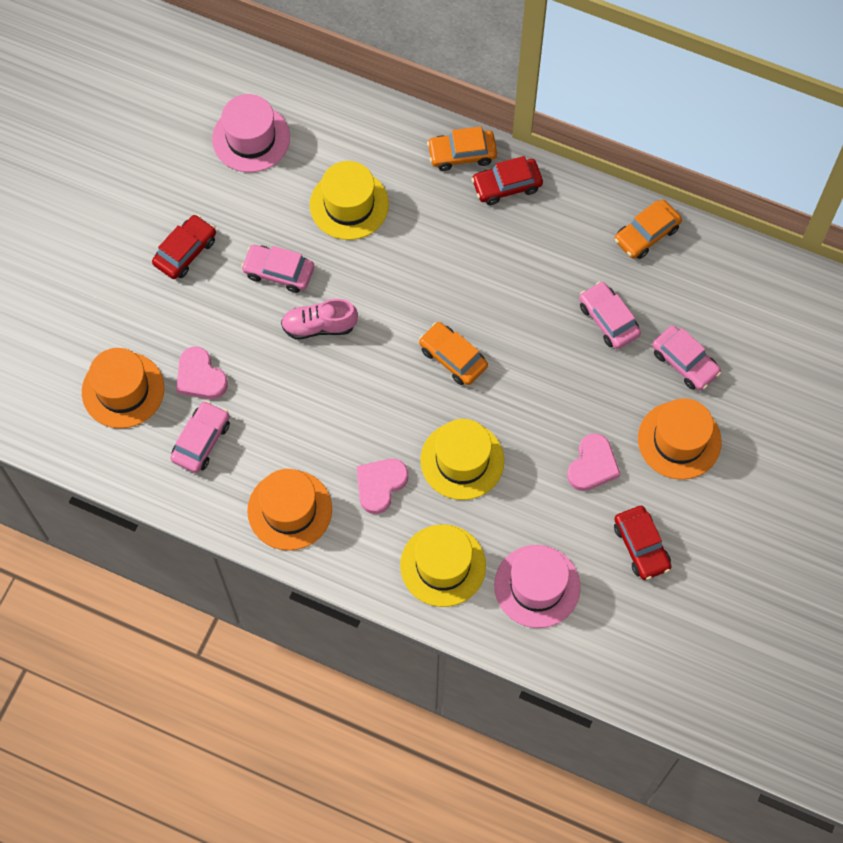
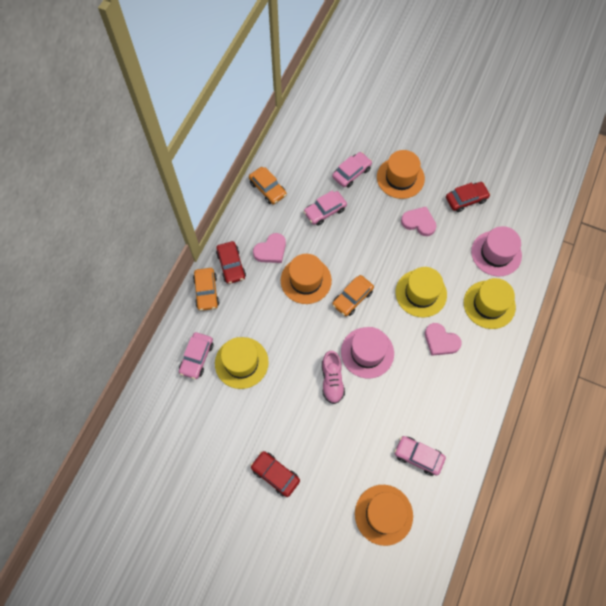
camera: 90 degrees left, 0 degrees up
pink heart [176,346,228,399] -> pink heart moved to [253,233,286,263]
pink hat [212,94,290,172] -> pink hat moved to [341,327,394,378]
pink car [241,245,314,293] -> pink car moved to [179,332,213,379]
orange hat [247,469,332,551] -> orange hat moved to [281,254,332,304]

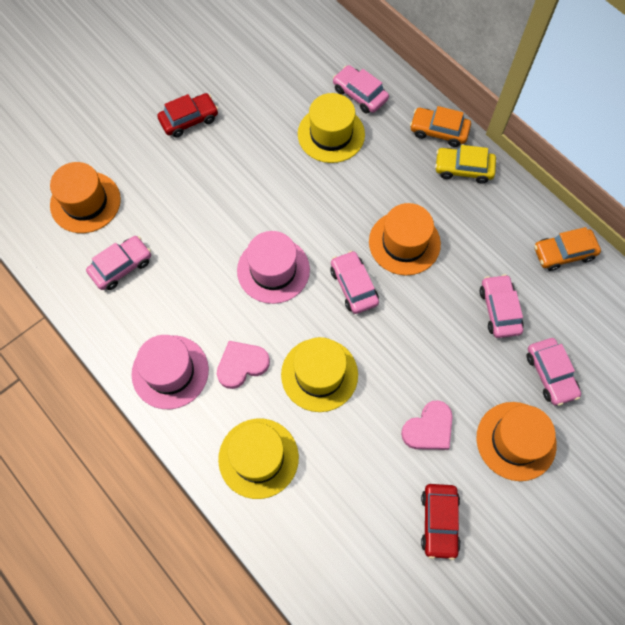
camera: 115 degrees right, 0 degrees up
red car [216,241,246,284] -> yellow car [435,145,496,183]
pink heart [253,233,286,263] -> none
pink shoe [322,351,345,404] -> none
orange car [332,275,374,316] -> pink car [330,251,379,314]
pink hat [471,226,522,276] -> pink hat moved to [132,335,209,409]

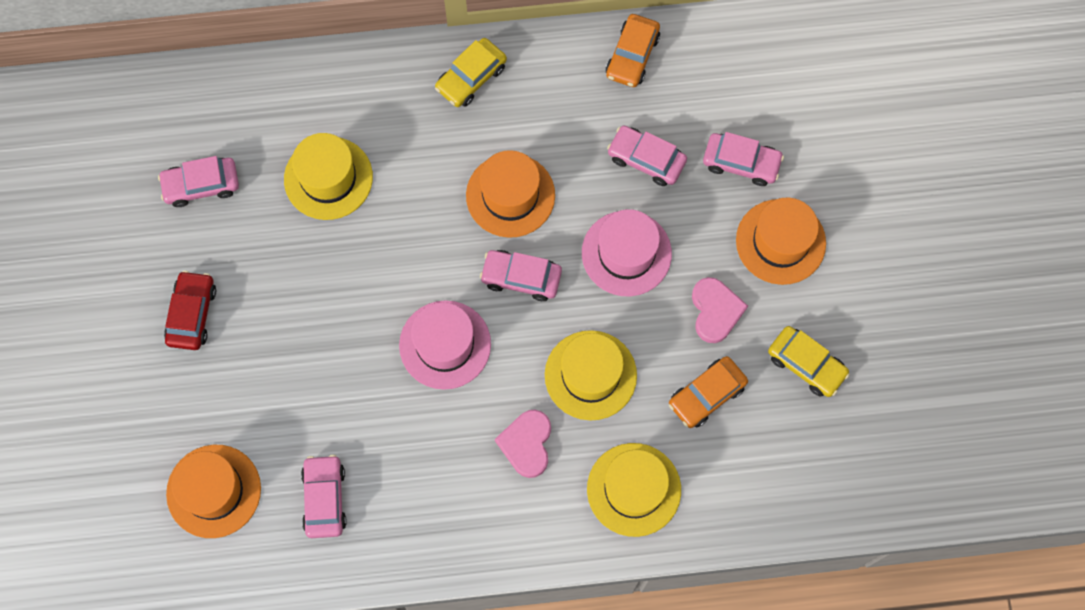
camera: 55 degrees left, 5 degrees up
pink hat [132,335,209,409] -> pink hat moved to [582,209,672,297]
pink car [333,65,389,114] -> pink car moved to [158,156,239,207]
orange car [410,106,471,147] -> orange car moved to [669,356,748,428]
red car [421,484,461,560] -> yellow car [768,326,850,397]

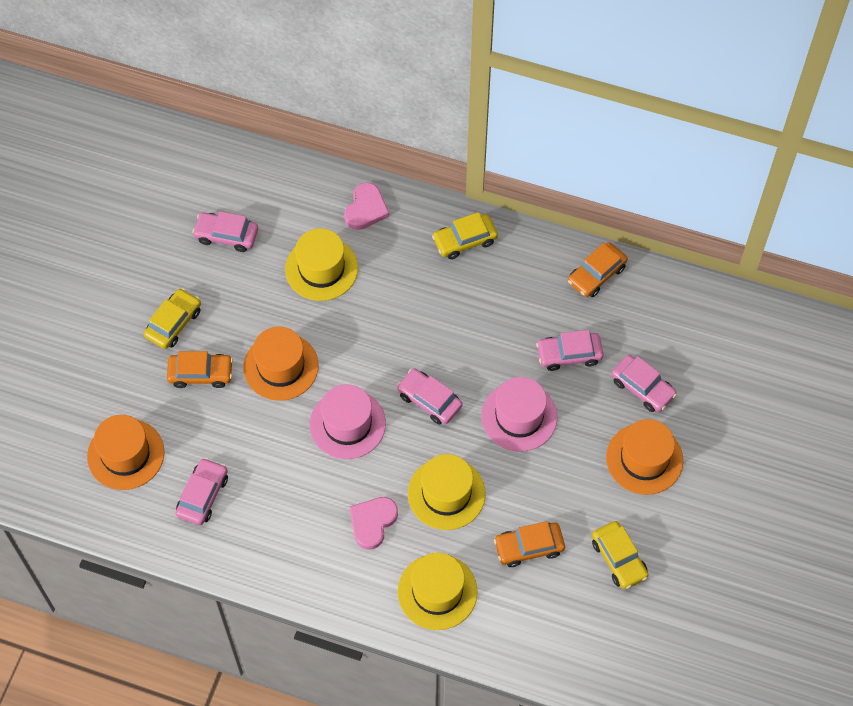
camera: 25 degrees right, 10 degrees down
red car [164,271,216,350] -> yellow car [144,288,201,349]
orange hat [466,150,555,238] -> orange hat moved to [243,327,319,401]
pink car [607,125,687,186] -> pink car turned 60 degrees counterclockwise [536,330,604,371]
pink heart [692,277,748,343] -> pink heart moved to [344,182,389,230]
none -> orange car [167,351,233,388]

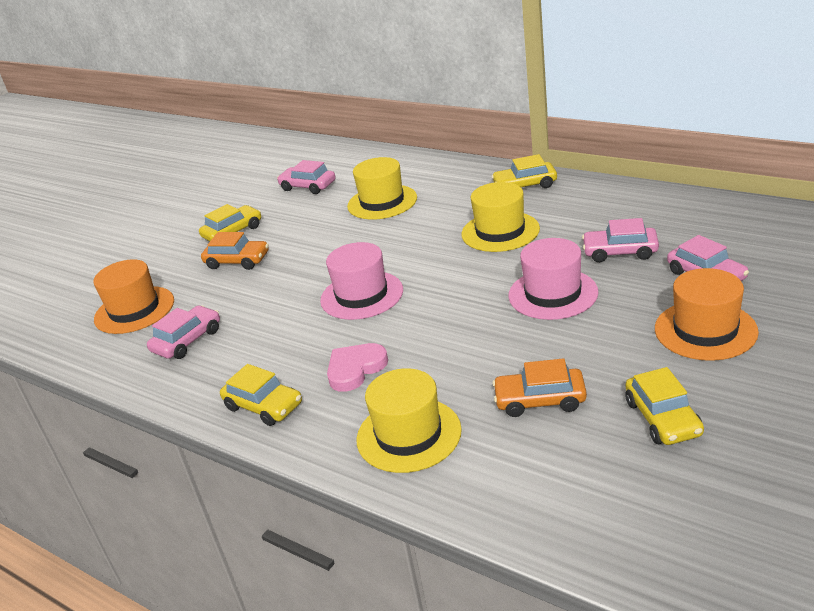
camera: 20 degrees right, 30 degrees down
orange hat [243,327,319,401] -> none
pink heart [344,182,389,230] -> none
pink car [397,368,463,425] -> none
yellow hat [408,454,486,530] -> yellow hat moved to [461,182,540,252]
orange car [568,242,628,297] -> none
none -> yellow car [220,364,302,426]

